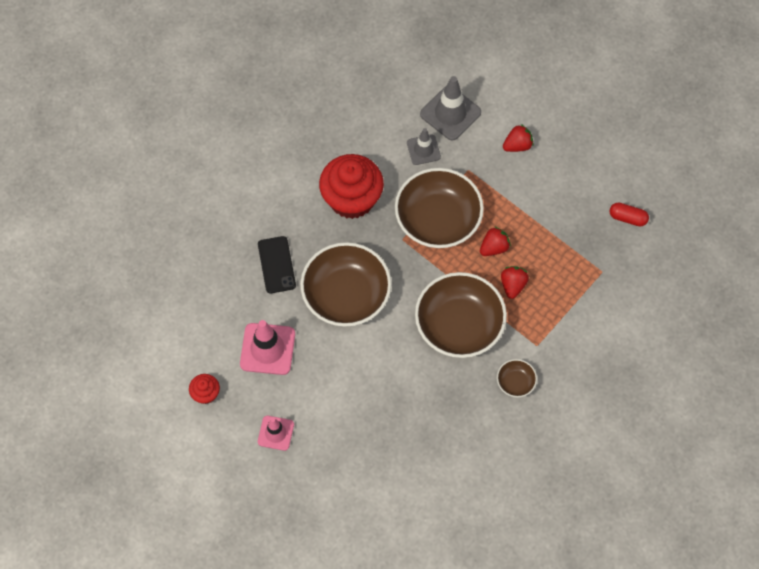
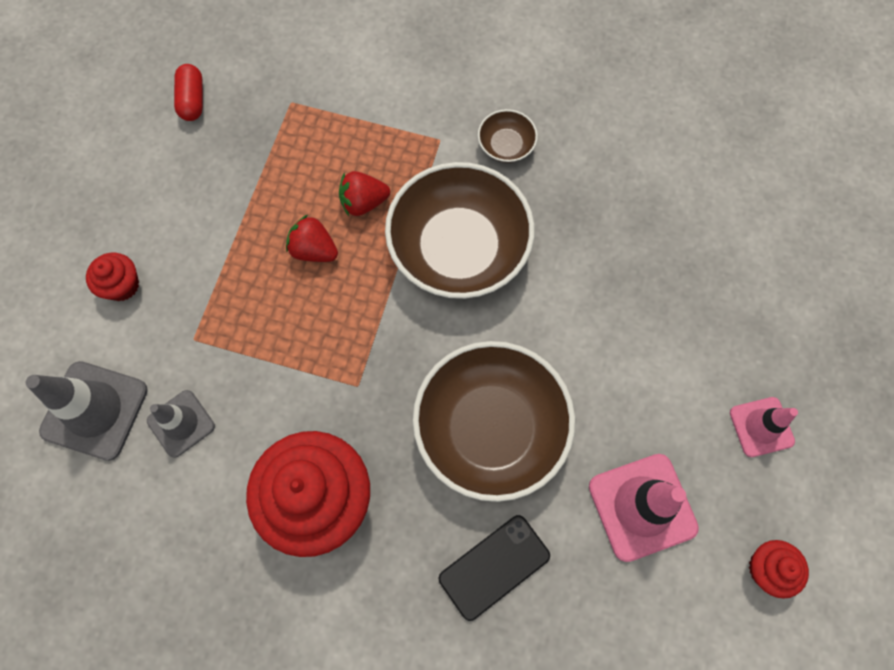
camera: 115 degrees left, 5 degrees up
brown bowl [395,168,484,248] -> none
red strawberry [503,124,534,152] -> red cupcake [86,253,139,301]

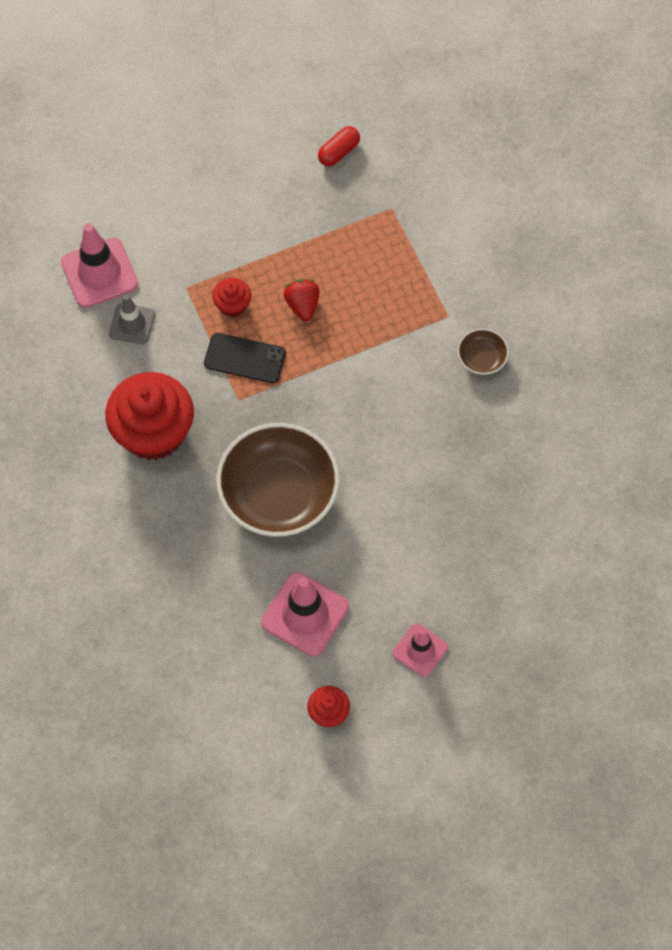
camera: 50 degrees right, 5 degrees down
grey traffic cone [26,361,148,461] -> pink traffic cone [61,223,138,308]
red cupcake [86,253,139,301] -> red cupcake moved to [213,278,251,317]
red strawberry [339,171,390,216] -> none
brown bowl [385,162,535,299] -> none
black phone [439,515,550,621] -> black phone moved to [204,333,286,383]

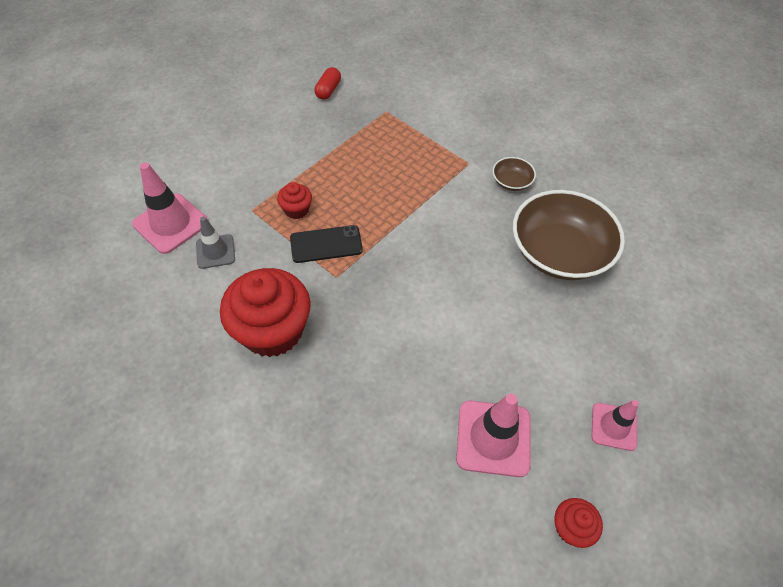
camera: 25 degrees left, 10 degrees down
brown bowl [216,423,339,537] -> brown bowl moved to [513,190,625,280]
red strawberry [284,279,319,321] -> none

